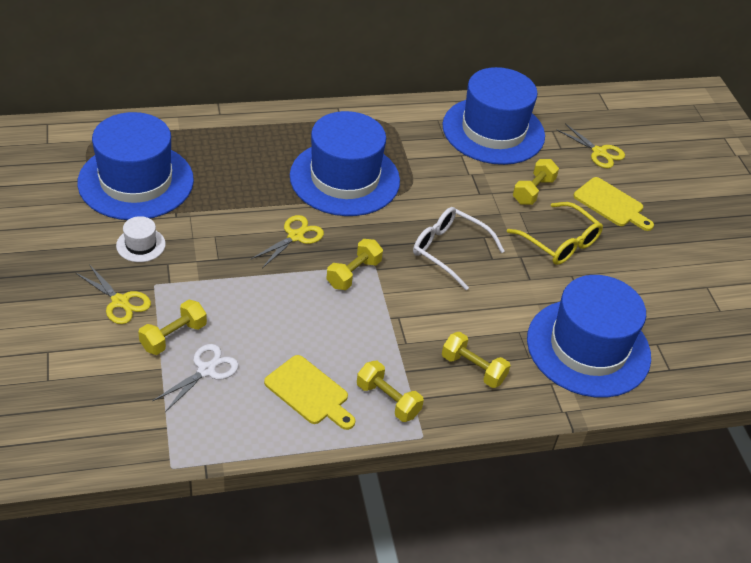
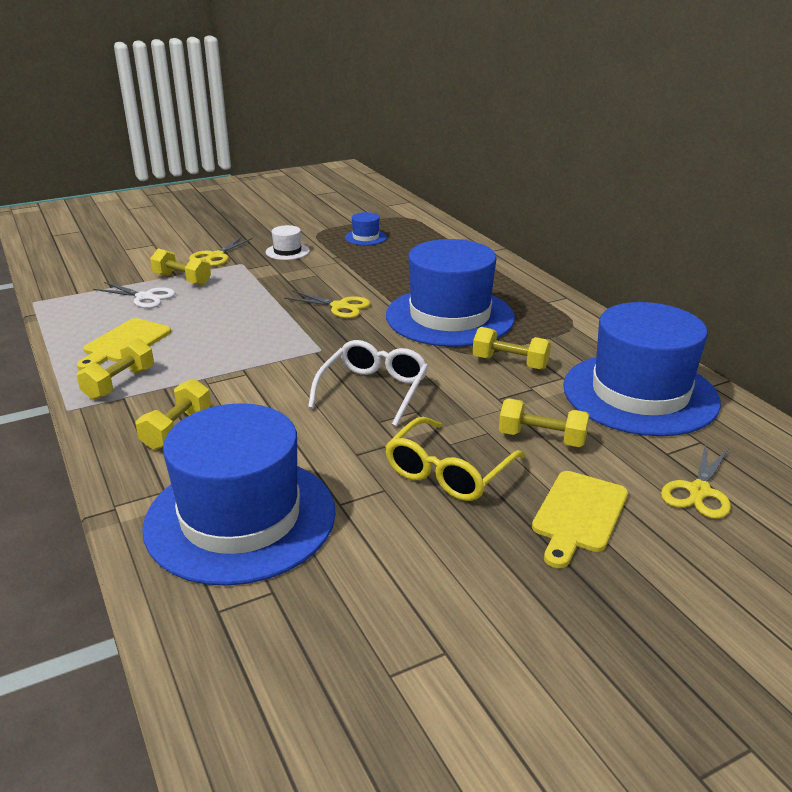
camera: 80 degrees right, 15 degrees down
blue hat [77,112,194,220] -> blue hat [345,212,387,245], size x0.40
yellow dumbbell [326,239,383,290] -> yellow dumbbell moved to [473,327,551,370]

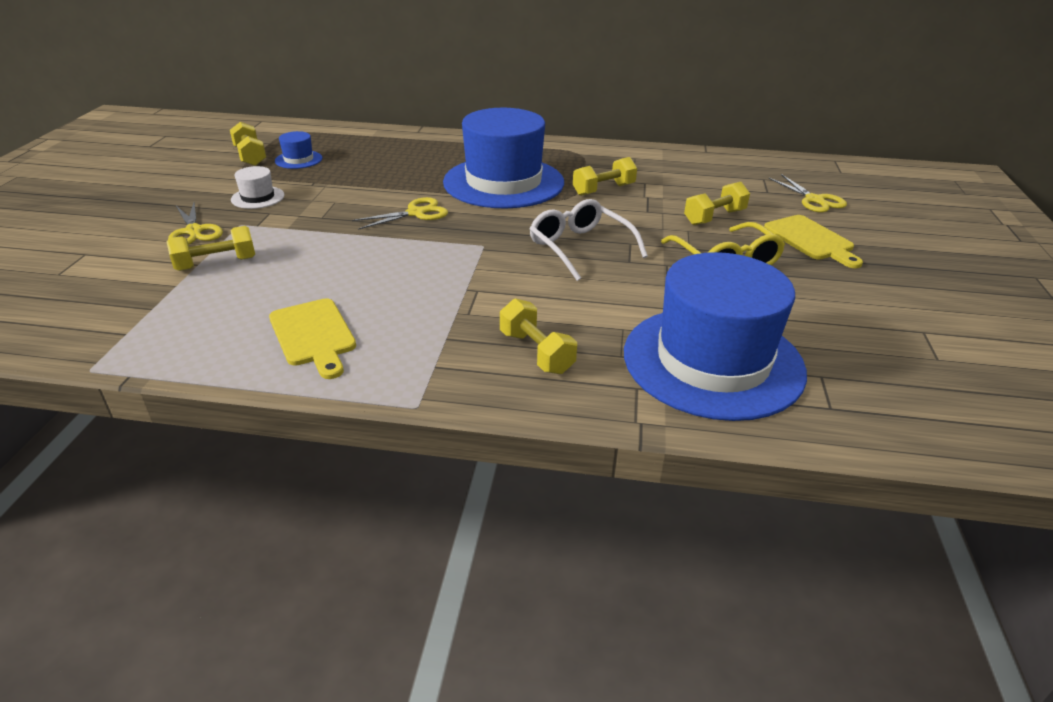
camera: 55 degrees left, 5 degrees up
yellow dumbbell [77,338,154,400] -> yellow dumbbell moved to [230,122,266,166]
white scissors [93,282,176,308] -> none
blue hat [563,302,721,436] -> none

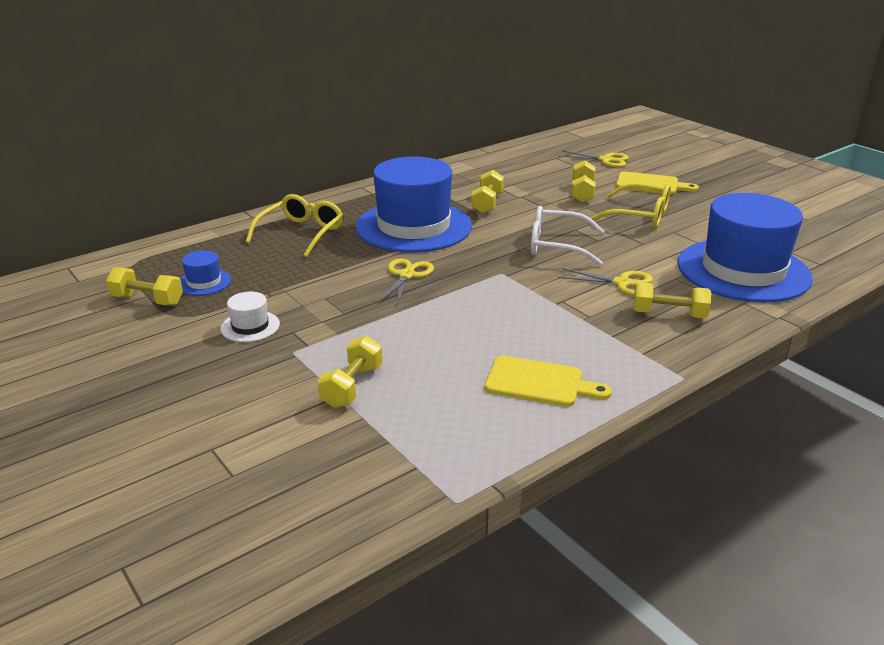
camera: 45 degrees left, 5 degrees down
yellow scissors [168,202,223,244] -> yellow scissors moved to [558,268,653,296]
none -> yellow glasses [246,194,344,257]

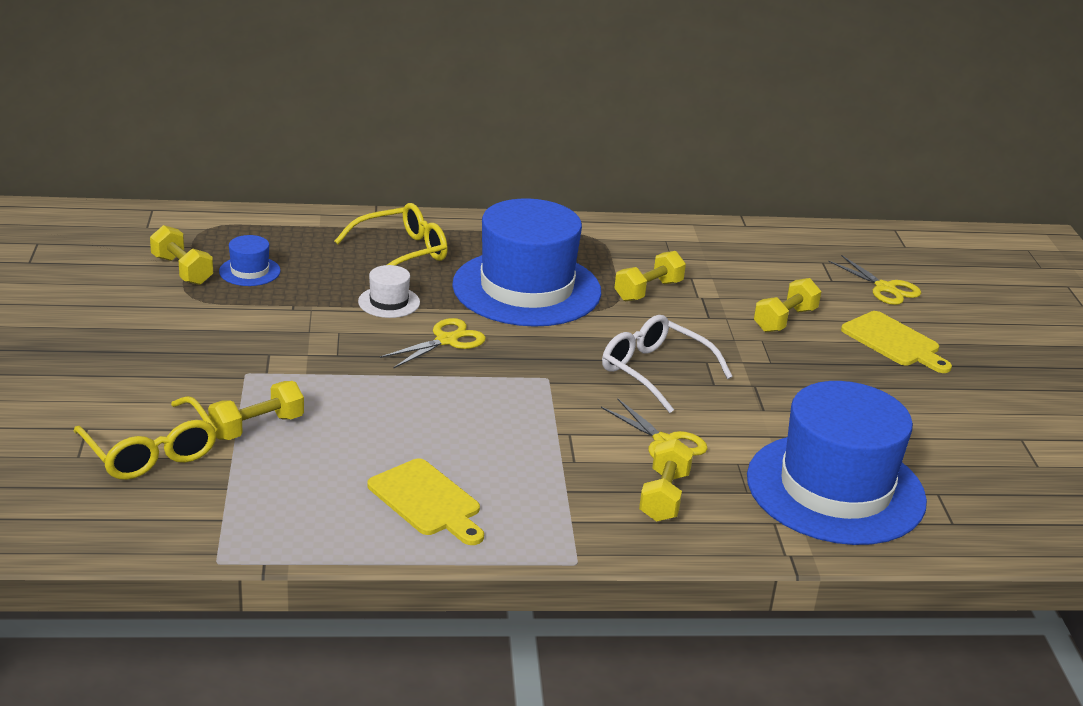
camera: 30 degrees right, 0 degrees up
white hat [220,292,280,342] -> white hat moved to [358,265,420,318]
yellow glasses [591,183,671,228] -> yellow glasses moved to [74,396,217,480]
yellow dumbbell [633,282,711,318] -> yellow dumbbell turned 60 degrees clockwise [639,439,694,522]

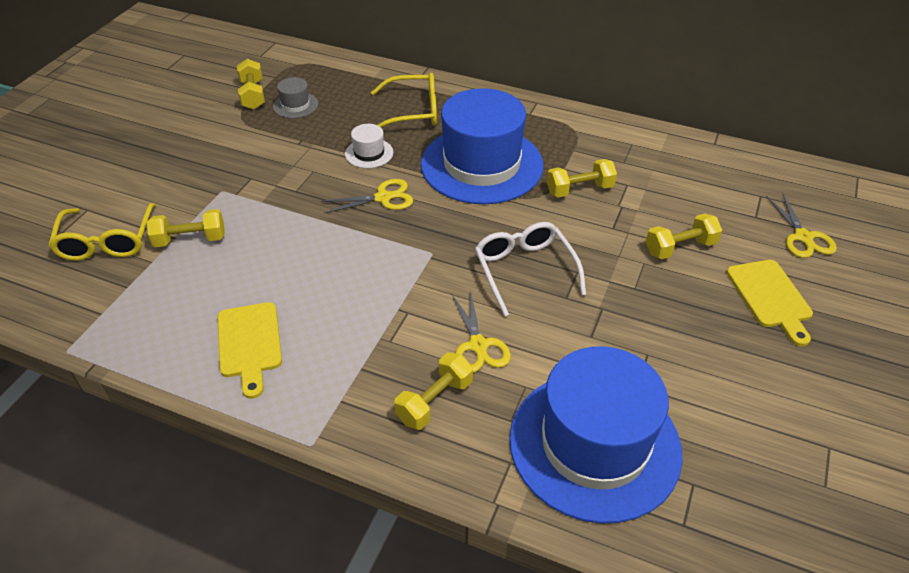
camera: 30 degrees right, 15 degrees up
blue hat [219,235,281,286] -> grey hat [273,77,318,118]

